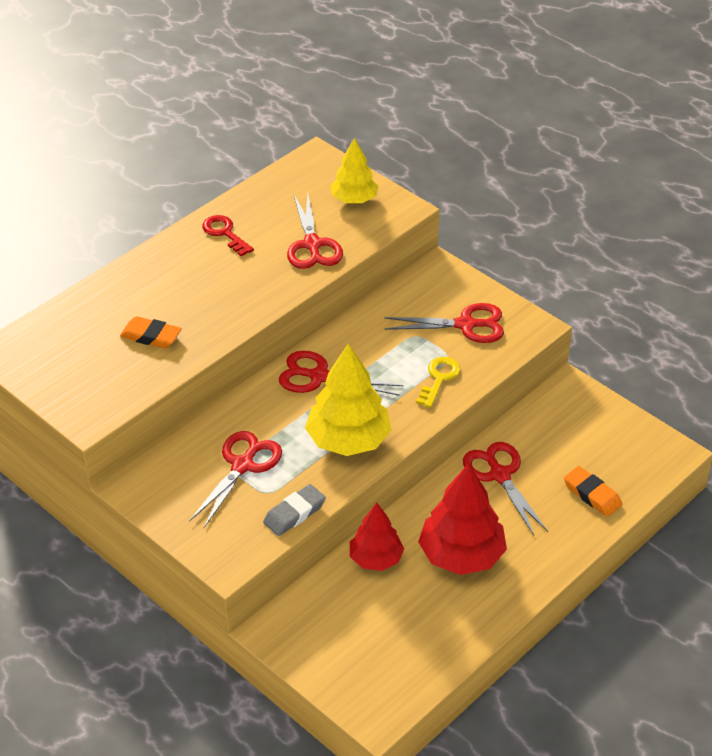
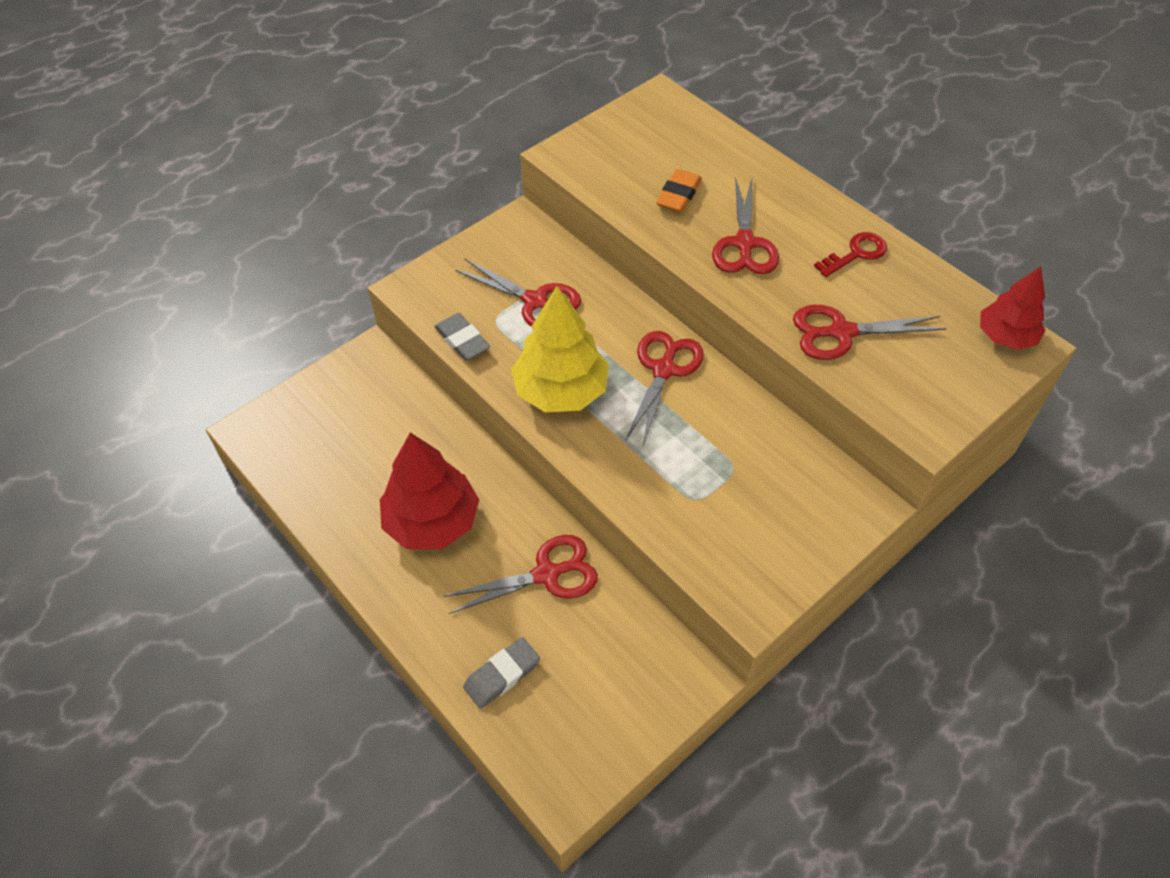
camera: 95 degrees right, 10 degrees up
yellow tree [330,138,379,203] -> none
red tree [350,503,404,571] -> red tree moved to [980,266,1046,350]
red scissors [384,303,504,343] -> red scissors moved to [712,177,779,274]
yellow key [416,357,460,408] -> none
orange eraser [564,466,622,517] -> grey eraser [463,637,540,709]

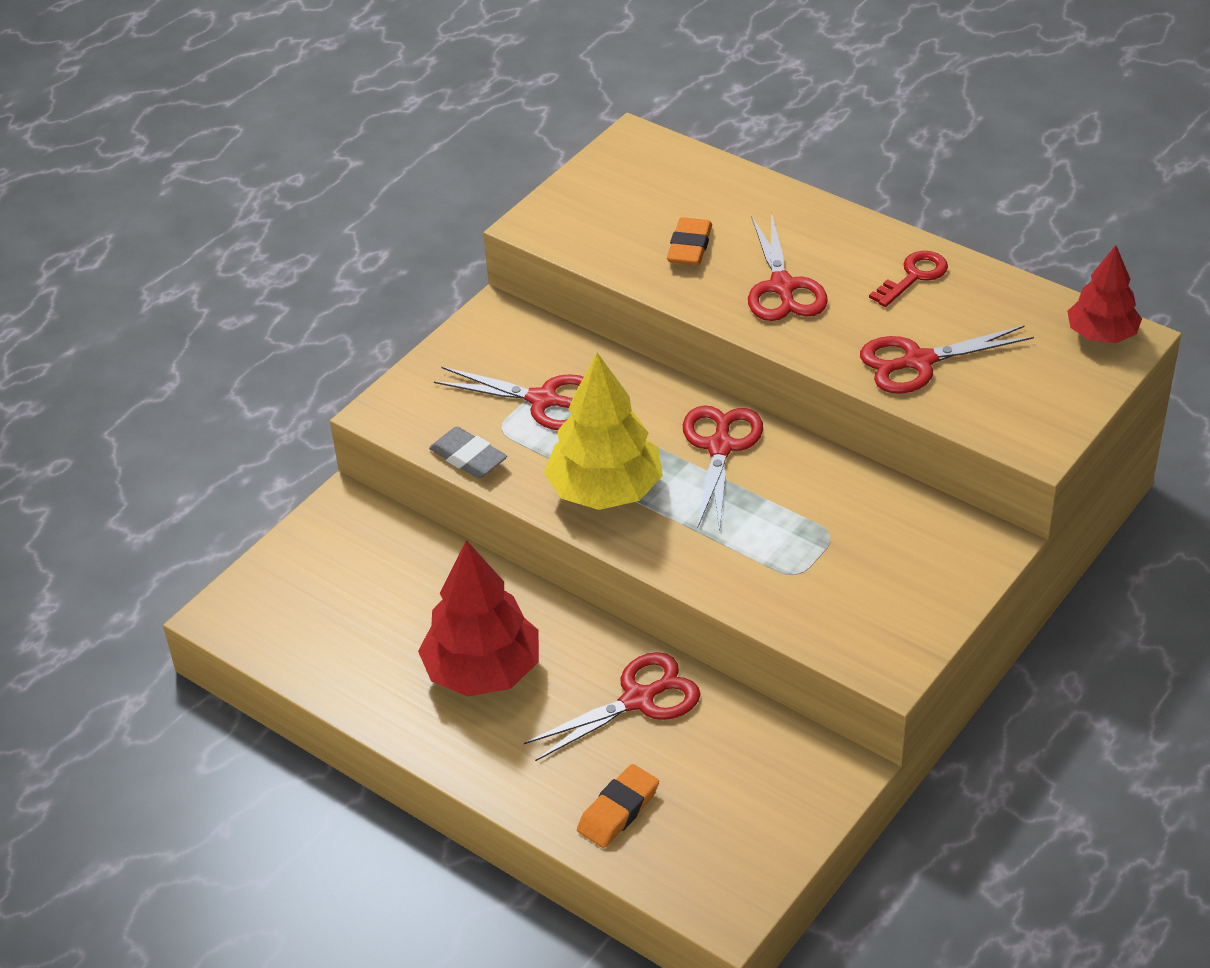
camera: 10 degrees left, 10 degrees down
grey eraser [463,637,540,709] -> orange eraser [577,764,659,848]

